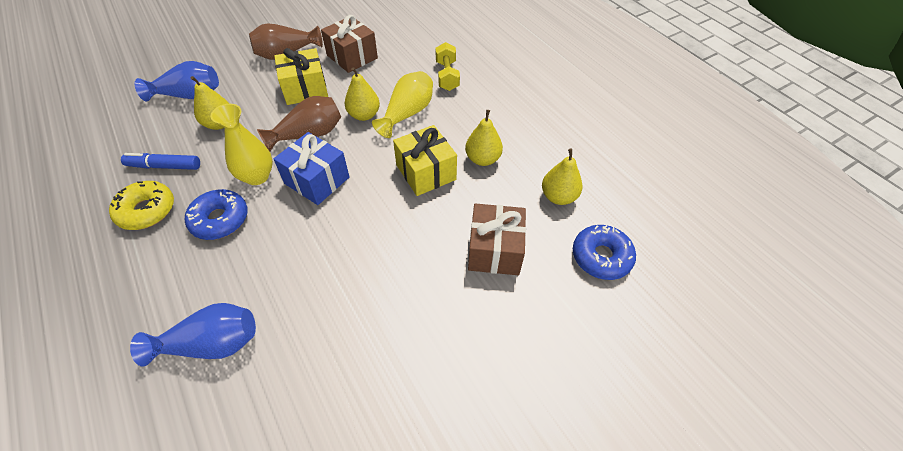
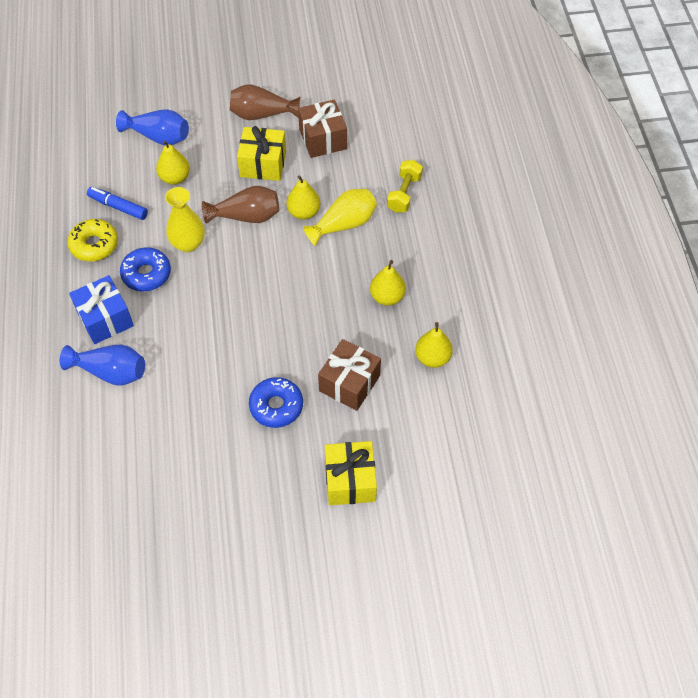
camera: 25 degrees right, 5 degrees up
blue gift [274,132,349,205] -> blue gift moved to [69,275,134,344]
yellow gift [393,125,457,196] -> yellow gift moved to [325,441,377,505]
blue donut [573,225,636,280] -> blue donut moved to [249,377,303,428]

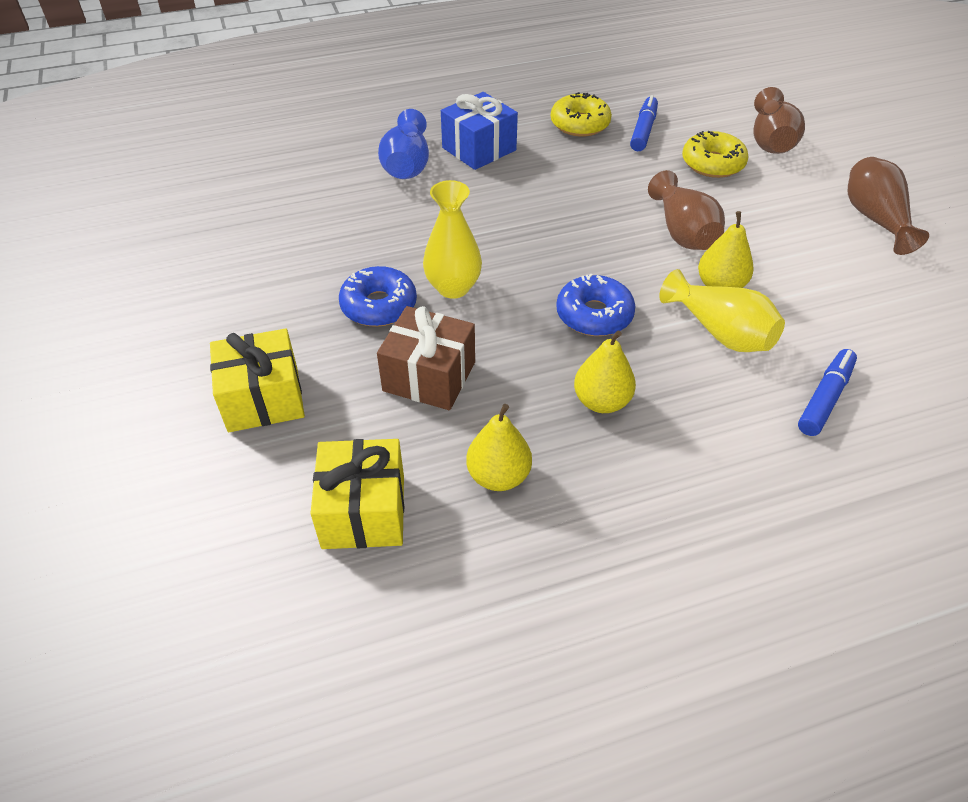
camera: 80 degrees right, 10 degrees down
blue vase [116,109,189,145] -> brown vase [754,87,805,154]
blue donut [120,247,171,292] -> blue donut moved to [556,274,636,336]
yellow pear [156,140,190,185] -> yellow donut [682,131,749,178]
yellow vase [165,187,205,252] -> yellow vase moved to [423,180,482,299]
yellow gift [237,126,286,181] -> yellow gift moved to [310,439,404,549]
brown gift [298,100,347,158] -> none
yellow dumbbell [387,160,423,213] -> blue marker [798,349,857,436]

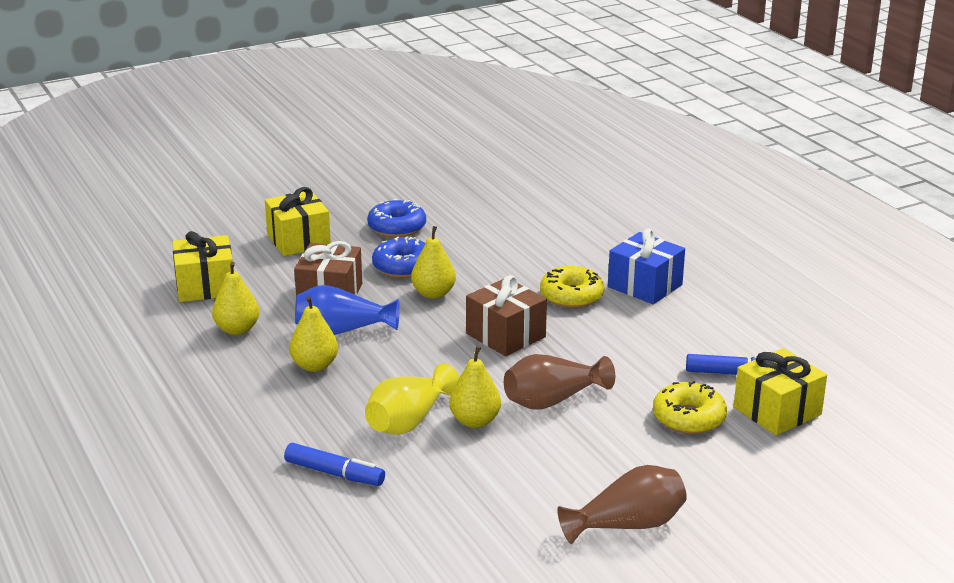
camera: 80 degrees right, 20 degrees down
blue vase [378,109,429,179] -> blue vase moved to [295,285,400,335]
yellow vase [423,180,482,299] -> yellow pear [411,226,456,299]
yellow donut [551,92,612,137] -> yellow donut moved to [540,266,604,308]
blue donut [556,274,636,336] -> blue donut moved to [367,199,426,237]
brown vase [754,87,805,154] -> none
none -> brown gift [466,275,547,356]
none -> yellow gift [734,348,827,435]

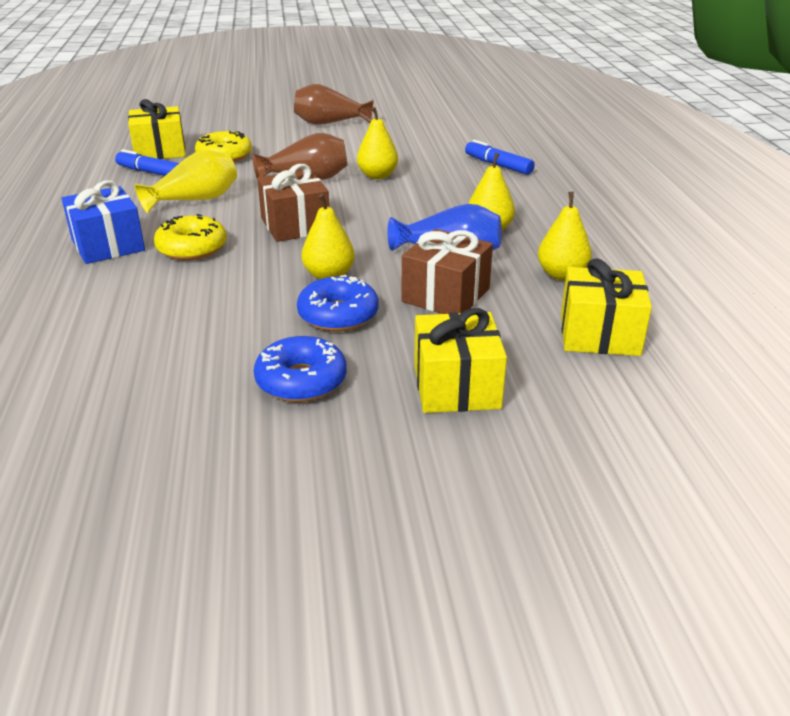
camera: 160 degrees left, 5 degrees up
yellow vase [365,363,460,435] -> yellow vase moved to [135,150,237,213]

